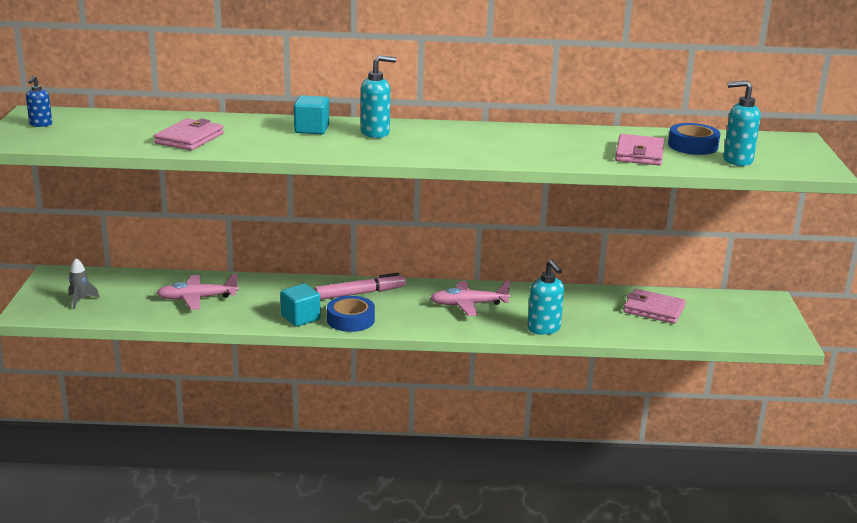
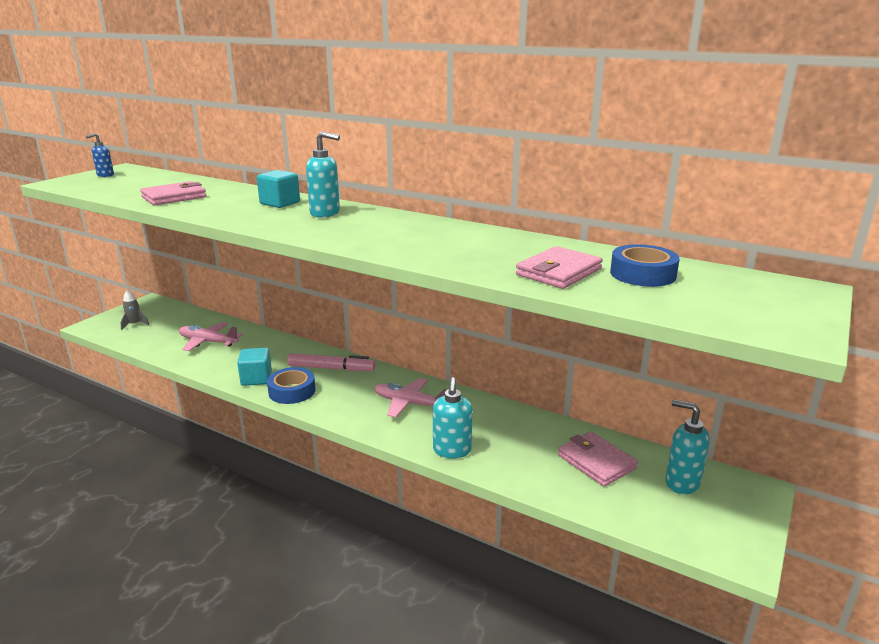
camera: 30 degrees right, 0 degrees up
turquoise soap dispenser [723,80,761,166] -> turquoise soap dispenser moved to [665,399,710,494]

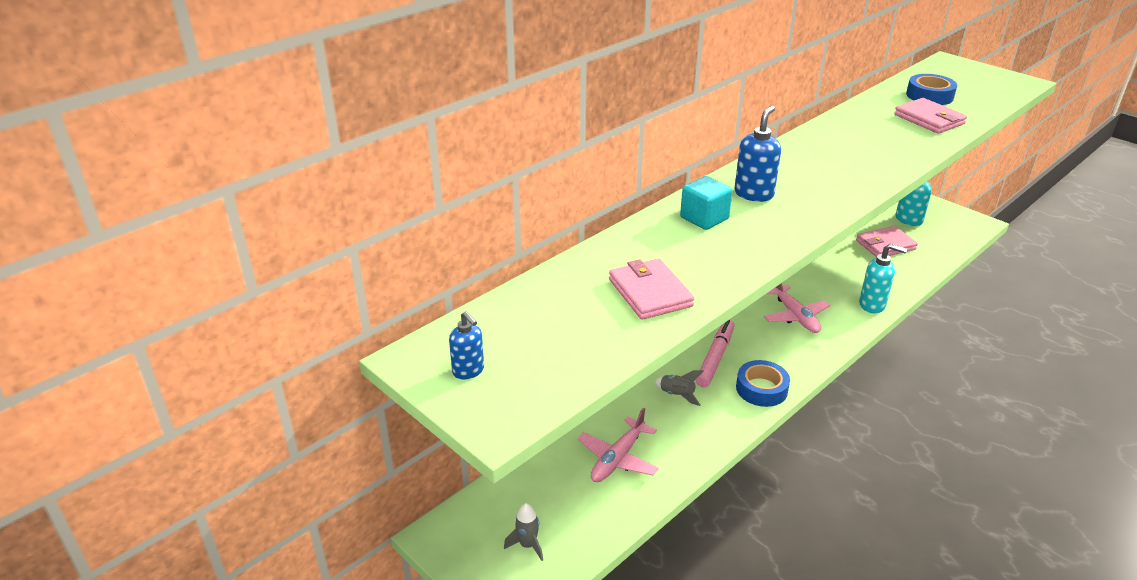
camera: 75 degrees left, 10 degrees up
turquoise cube [237,348,272,386] -> none
turquoise soap dispenser [306,131,340,218] -> blue soap dispenser [735,106,781,202]
pink plane [374,378,448,418] -> pink plane turned 60 degrees counterclockwise [764,283,831,333]
none -> grey rocket [654,370,703,406]

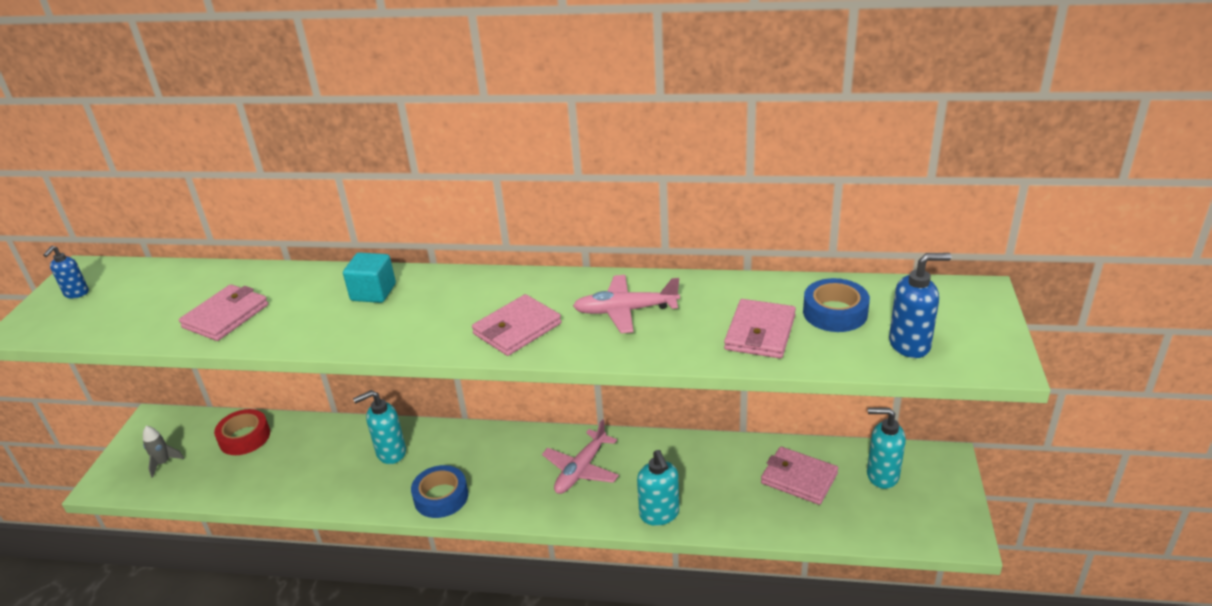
camera: 55 degrees right, 0 degrees up
pink plane [578,408,659,482] -> pink plane moved to [573,275,680,333]
grey rocket [654,370,703,406] -> turquoise soap dispenser [353,390,406,464]
pink marker [696,320,735,387] -> none
blue soap dispenser [735,106,781,202] -> blue soap dispenser moved to [889,253,951,358]
none -> red tape [214,409,270,455]
none -> pink wallet [472,294,561,356]

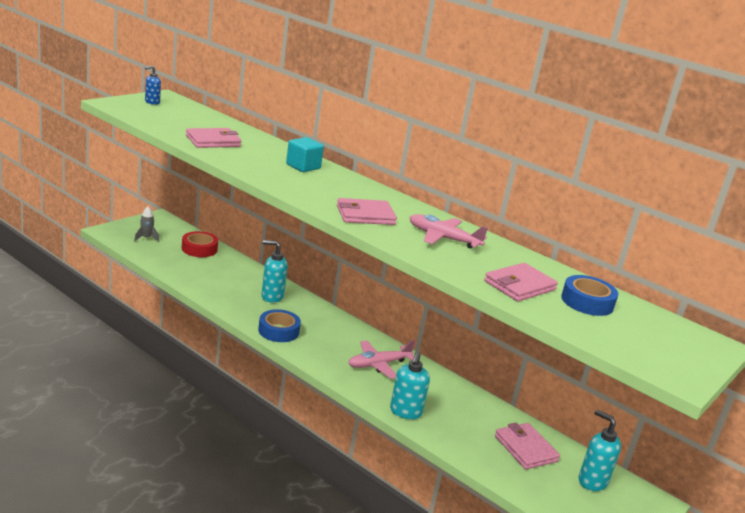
camera: 25 degrees right, 10 degrees down
blue soap dispenser [889,253,951,358] -> none

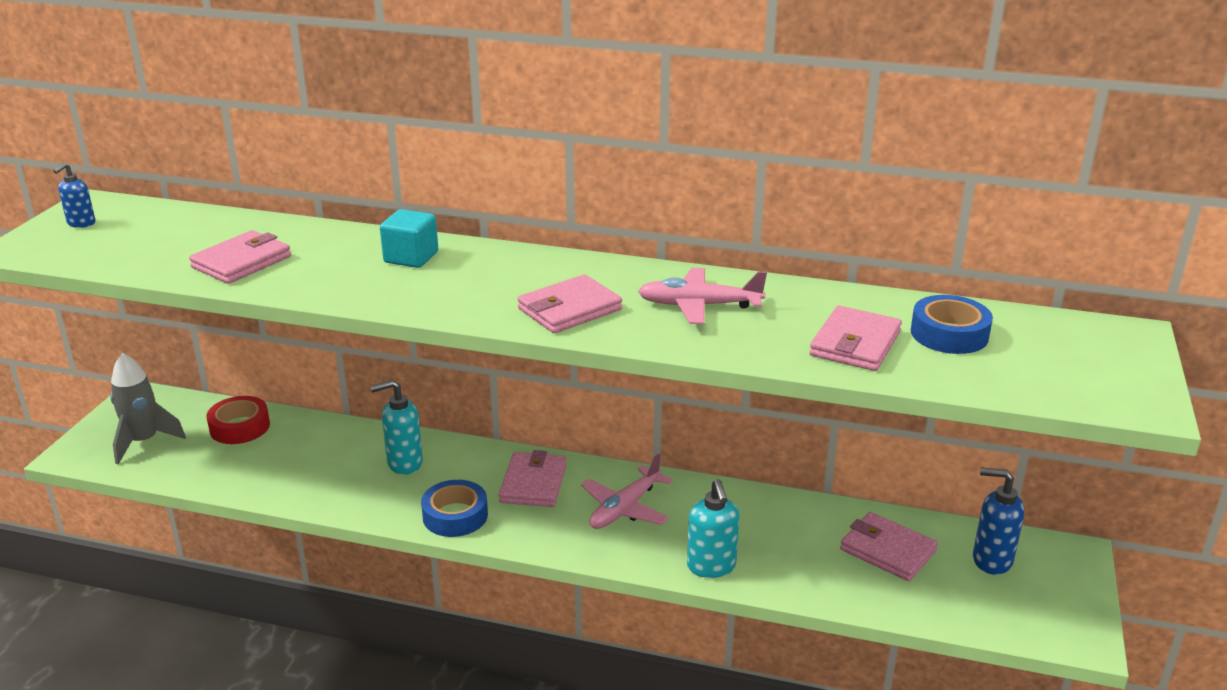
camera: 20 degrees left, 5 degrees up
grey rocket [134,206,159,242] -> grey rocket [110,353,186,464], size x1.74
turquoise soap dispenser [579,410,621,491] -> blue soap dispenser [973,467,1024,575]
none -> pink wallet [499,450,567,507]

